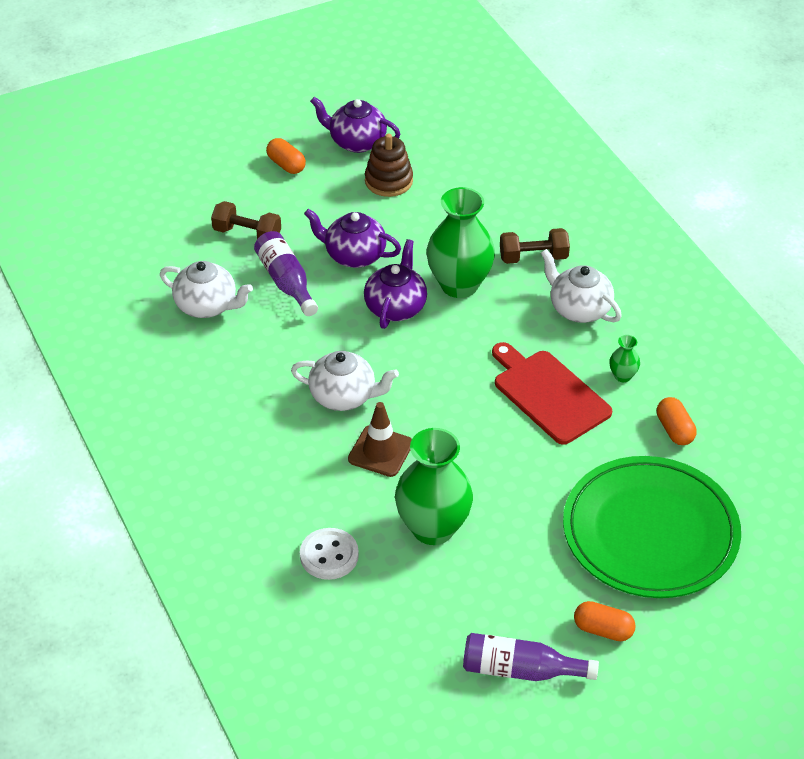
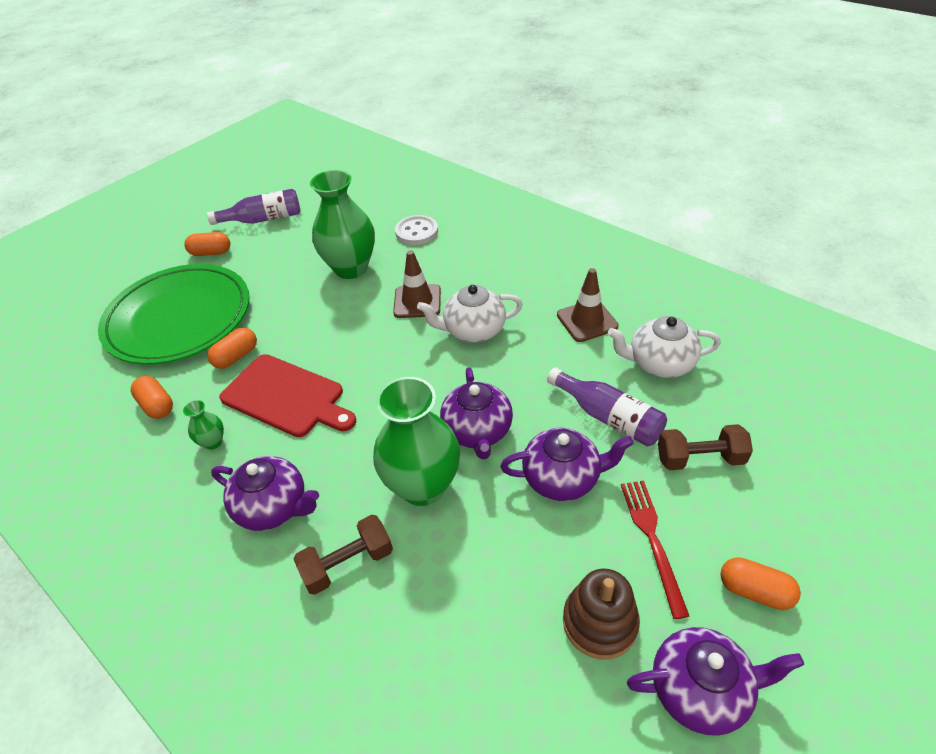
camera: 160 degrees right, 0 degrees up
white teapot [541,249,622,323] -> purple teapot [211,456,319,531]
none -> orange capsule [207,328,257,369]
none -> brown traffic cone [557,268,619,342]
none -> red fork [621,481,689,619]

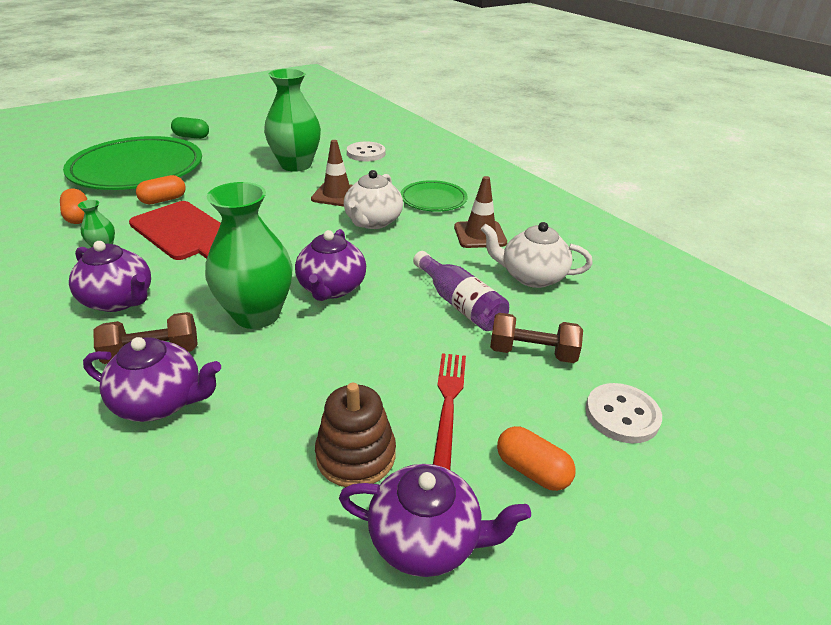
camera: 10 degrees right, 10 degrees down
orange capsule [184,232,230,256] -> green capsule [171,117,209,139]
purple bottle [207,189,301,225] -> none
white teapot [417,285,523,343] -> white teapot turned 75 degrees counterclockwise [344,170,403,229]
purple teapot [500,428,634,501] -> purple teapot moved to [83,337,221,422]
none -> green plate [401,180,468,212]
none -> white button [585,383,662,443]

